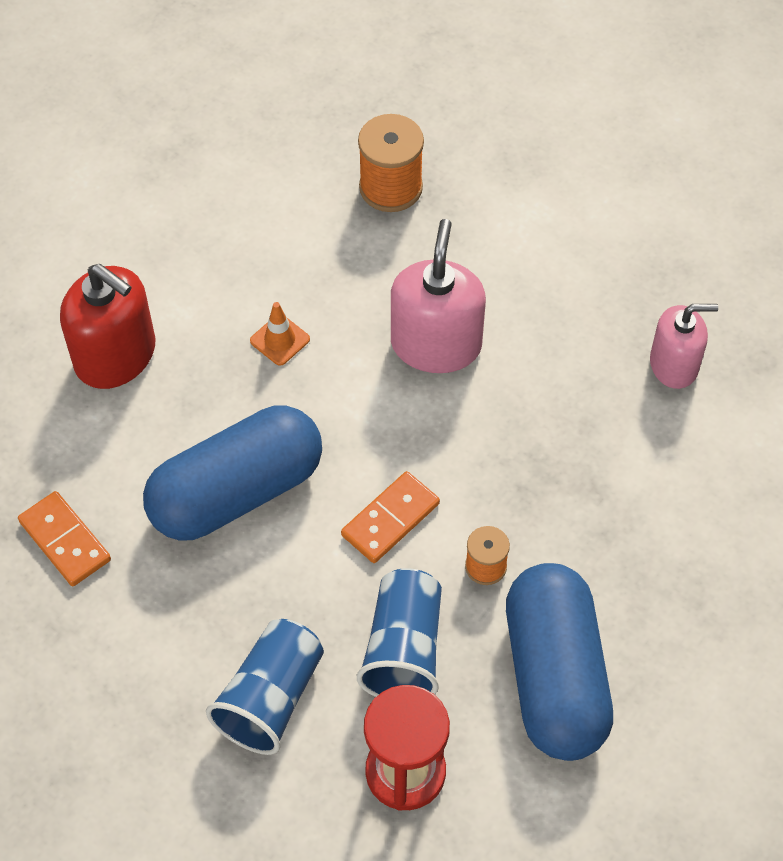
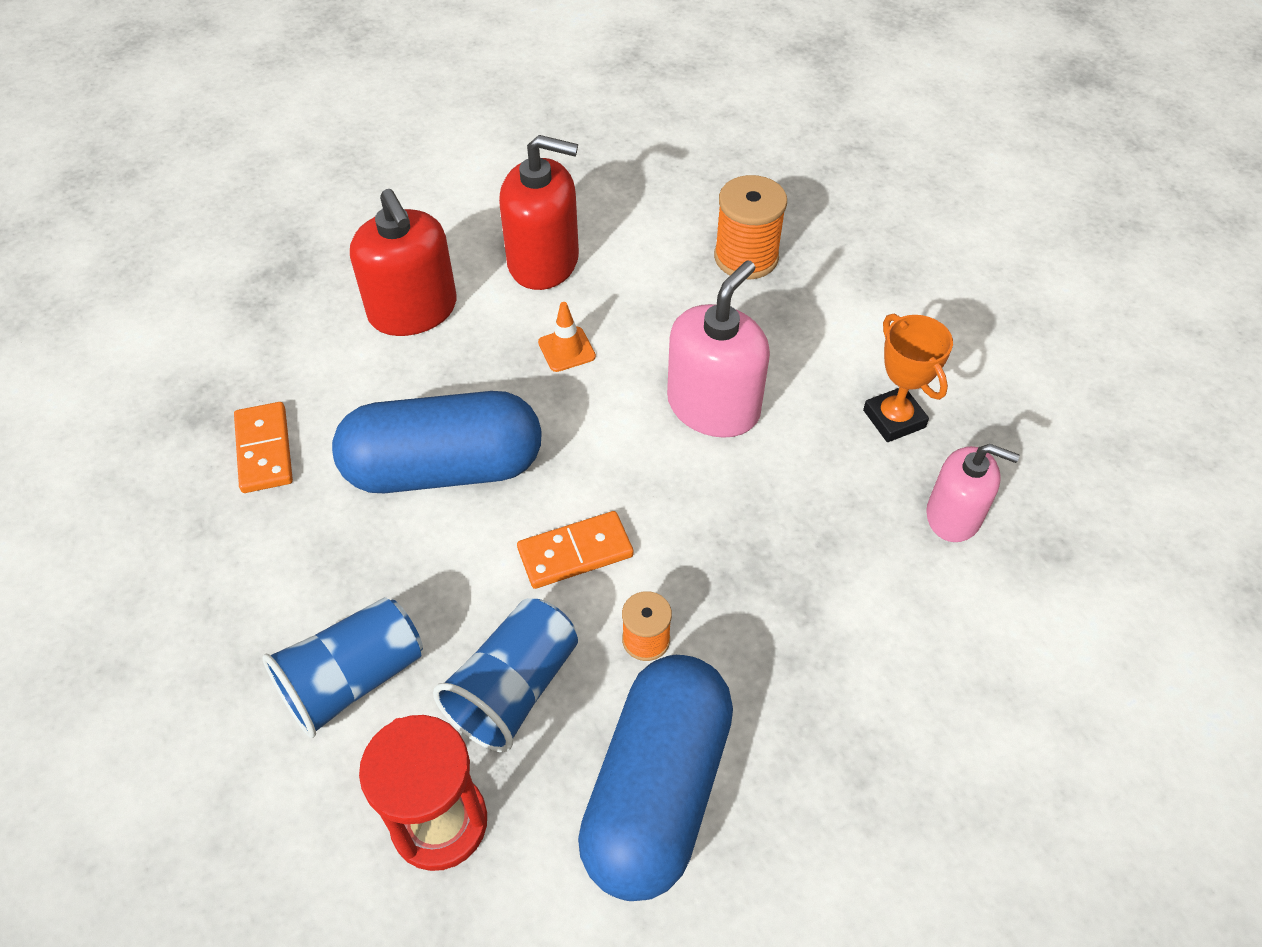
camera: 25 degrees right, 5 degrees down
none -> red soap dispenser [499,135,579,290]
none -> orange trophy [863,314,953,442]

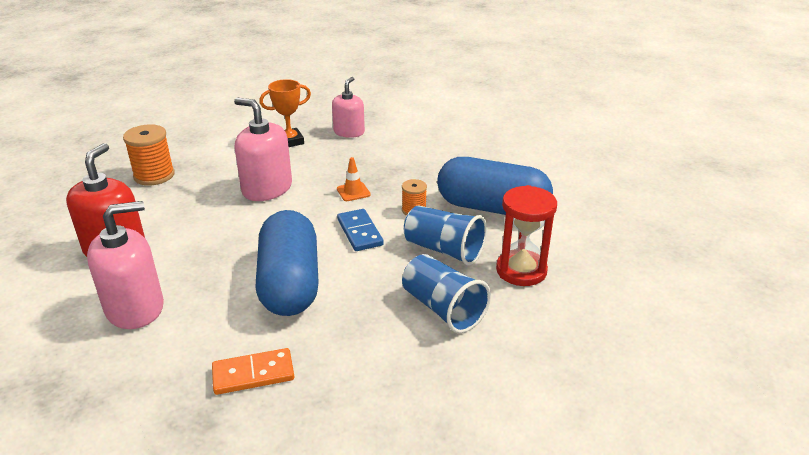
camera: 90 degrees left, 20 degrees down
red soap dispenser [350,189,457,336] -> pink soap dispenser [87,201,164,329]
orange domino [517,511,634,589] -> blue domino [337,209,384,251]
orange traffic cone [538,302,596,372] -> orange traffic cone moved to [337,157,371,201]

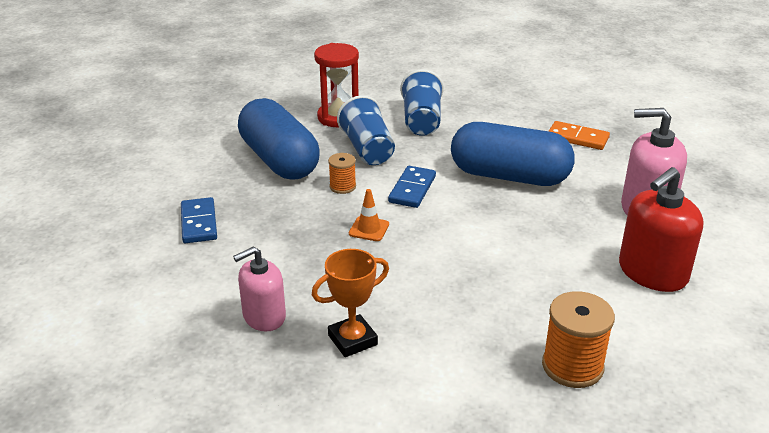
camera: 140 degrees left, 0 degrees up
pink soap dispenser [234,98,292,201] -> none
blue capsule [255,210,319,316] -> blue capsule turned 75 degrees clockwise [451,122,575,186]
orange trophy [259,79,311,147] -> orange trophy turned 45 degrees counterclockwise [312,249,389,357]
none -> blue domino [181,197,217,243]

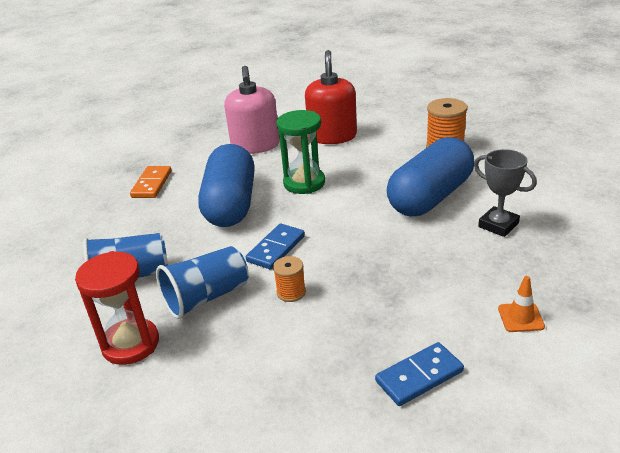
camera: 105 degrees left, 0 degrees up
pink soap dispenser [233,247,286,331] -> none
blue capsule [238,98,320,180] -> blue capsule moved to [387,137,474,216]
orange trophy [312,249,389,357] -> grey trophy [474,149,537,237]
orange traffic cone [349,189,389,241] -> orange traffic cone moved to [498,276,545,332]
blue domino [388,166,436,208] -> blue domino turned 60 degrees counterclockwise [246,224,305,269]
red soap dispenser [619,167,703,292] -> red soap dispenser turned 120 degrees counterclockwise [305,50,357,144]
none -> green hourglass [276,110,325,194]

